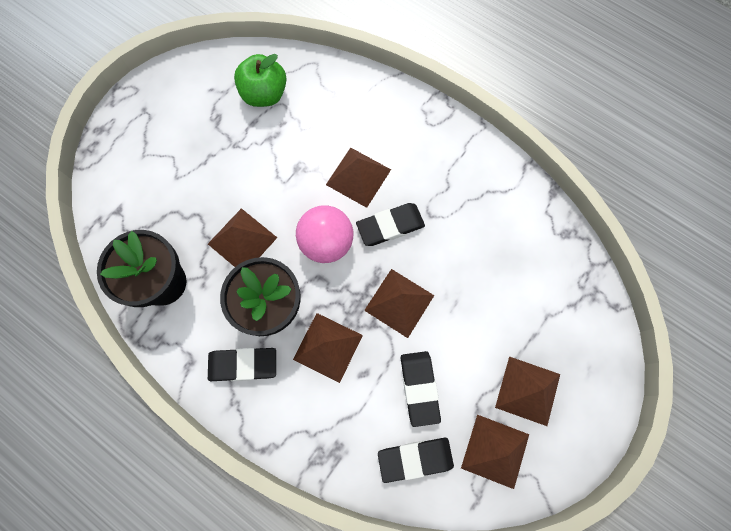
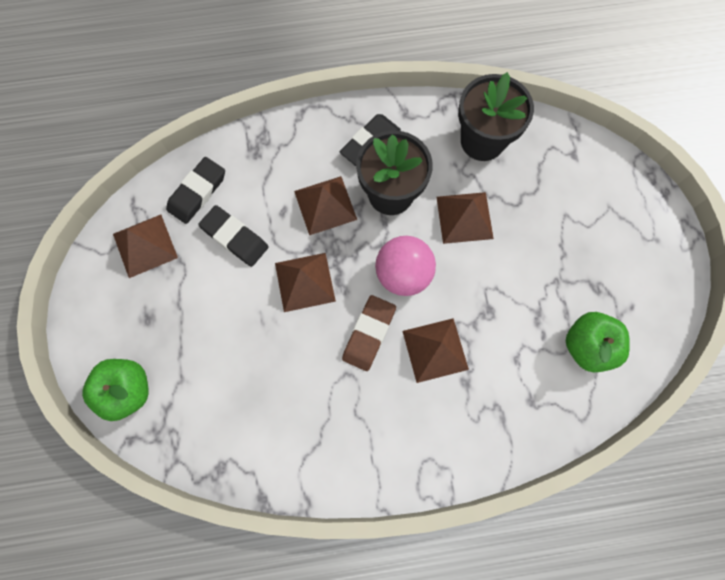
camera: 135 degrees right, 0 degrees up
black eraser [356,203,425,246] -> brown eraser [342,295,396,371]
brown pyramid [495,356,560,426] -> none
none -> green apple [82,359,148,421]

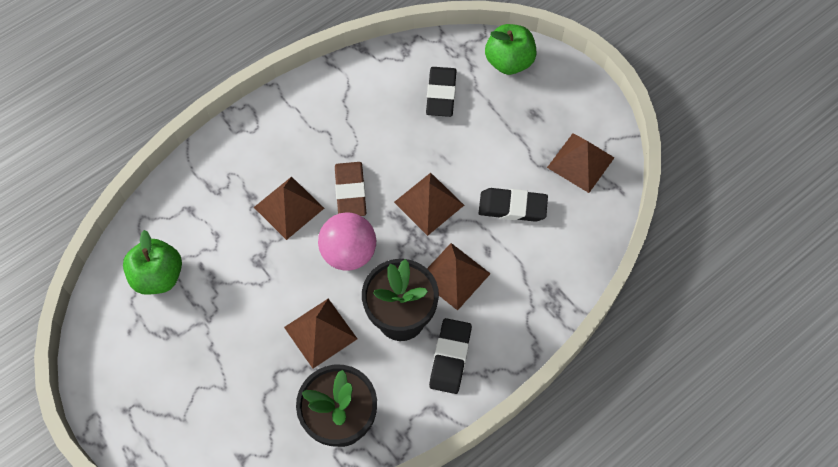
camera: 150 degrees right, 10 degrees down
black eraser [166,157,225,224] -> black eraser moved to [426,67,457,117]

